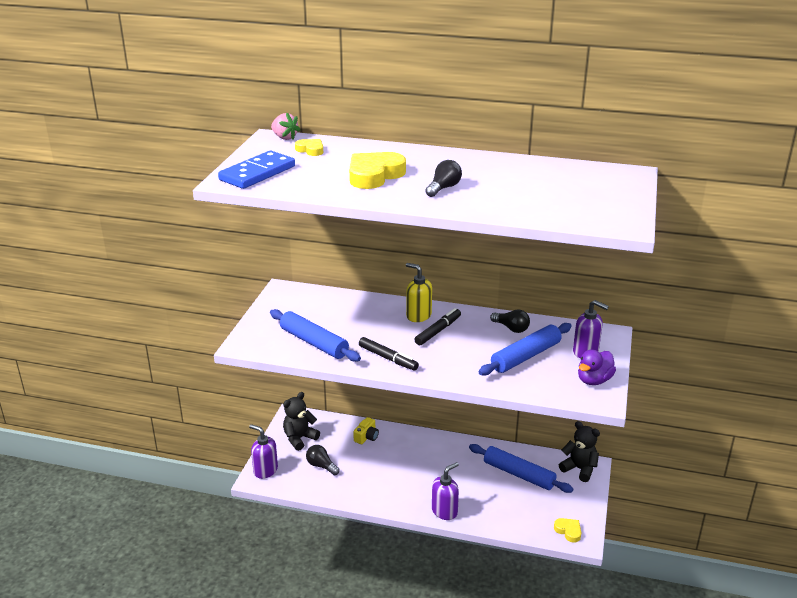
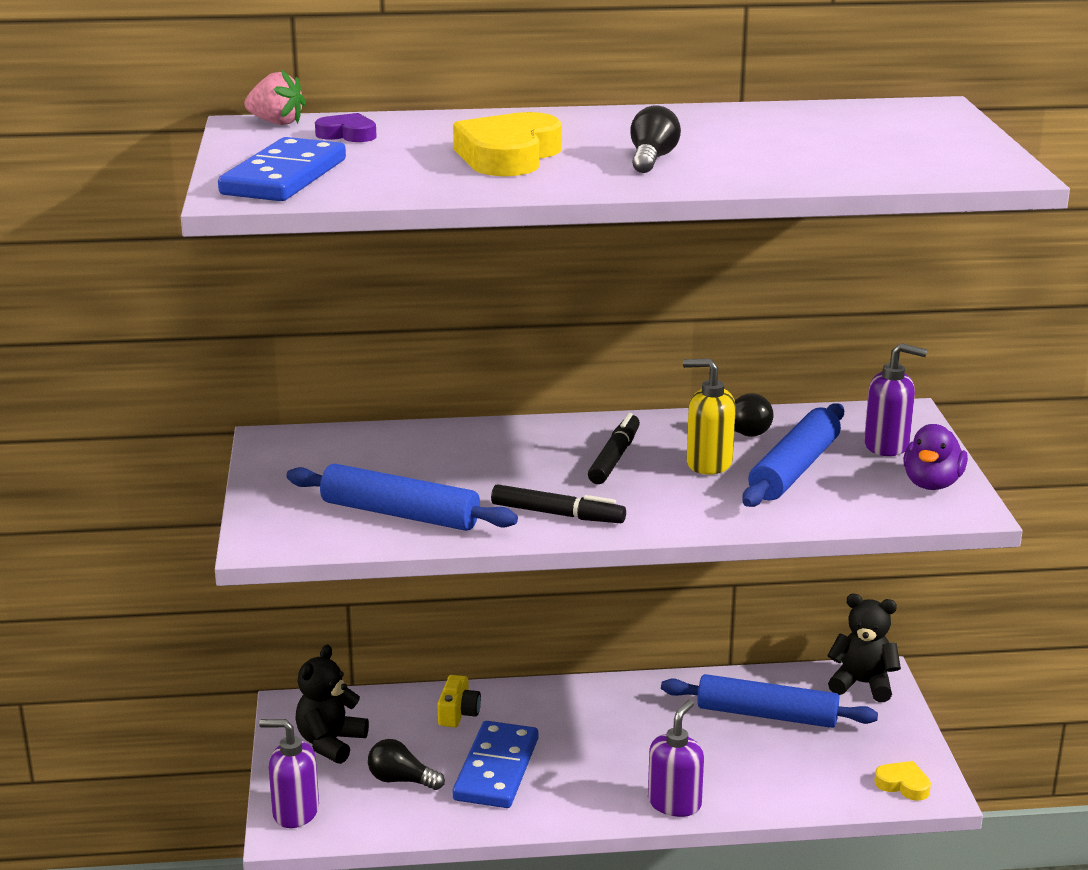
camera: 20 degrees left, 5 degrees down
yellow heart [295,139,323,156] -> purple heart [315,113,377,142]
yellow soap dispenser [406,263,432,322] -> yellow soap dispenser moved to [683,359,736,475]
none -> blue domino [453,721,538,808]

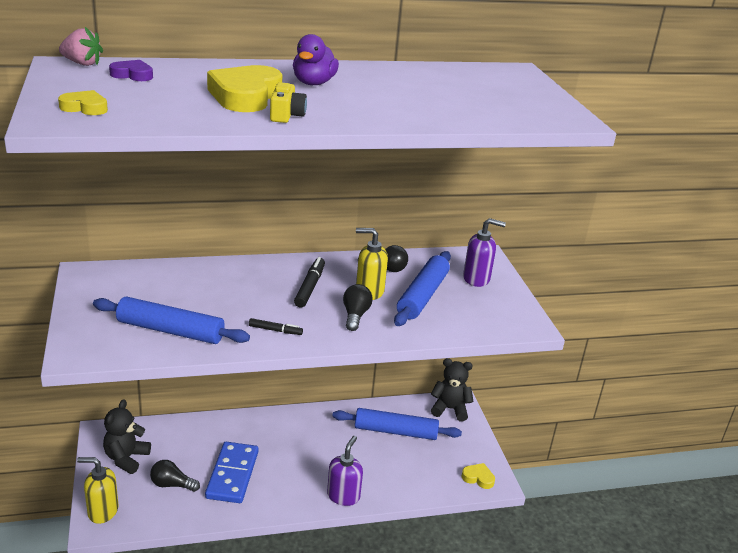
camera: 10 degrees left, 5 degrees up
blue domino [218,137,346,201] -> yellow heart [58,90,108,115]
purple soap dispenser [259,719,319,828] -> yellow soap dispenser [77,457,118,524]
yellow camera [437,675,481,727] -> yellow camera moved to [270,82,307,123]
black marker [491,484,626,523] -> black marker [249,318,303,335], size x0.61
black light bulb [630,105,681,173] -> black light bulb moved to [343,284,373,331]
purple duck [903,424,968,490] -> purple duck moved to [293,34,339,85]

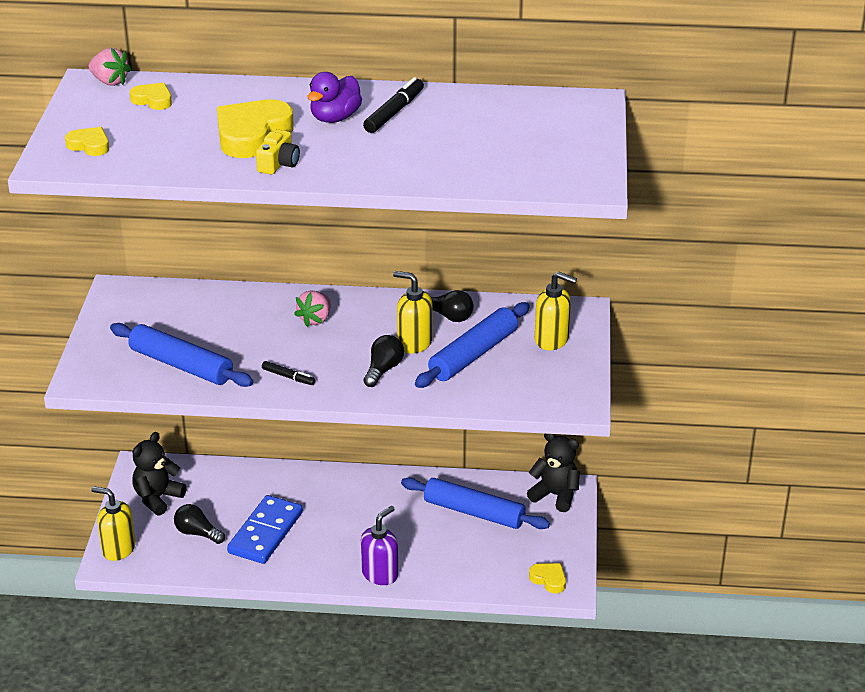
camera: 20 degrees right, 5 degrees up
purple heart [109,60,153,81] -> yellow heart [130,83,172,110]
black marker [294,257,325,308] -> black marker moved to [363,77,424,133]
purple soap dispenser [463,218,506,287] -> yellow soap dispenser [535,271,577,350]
none -> pink strawberry [294,290,330,327]

